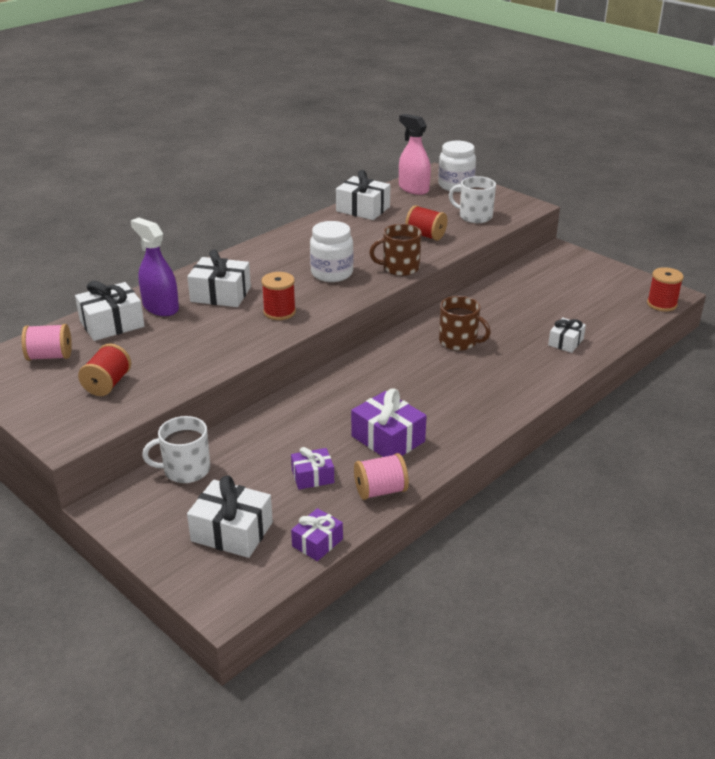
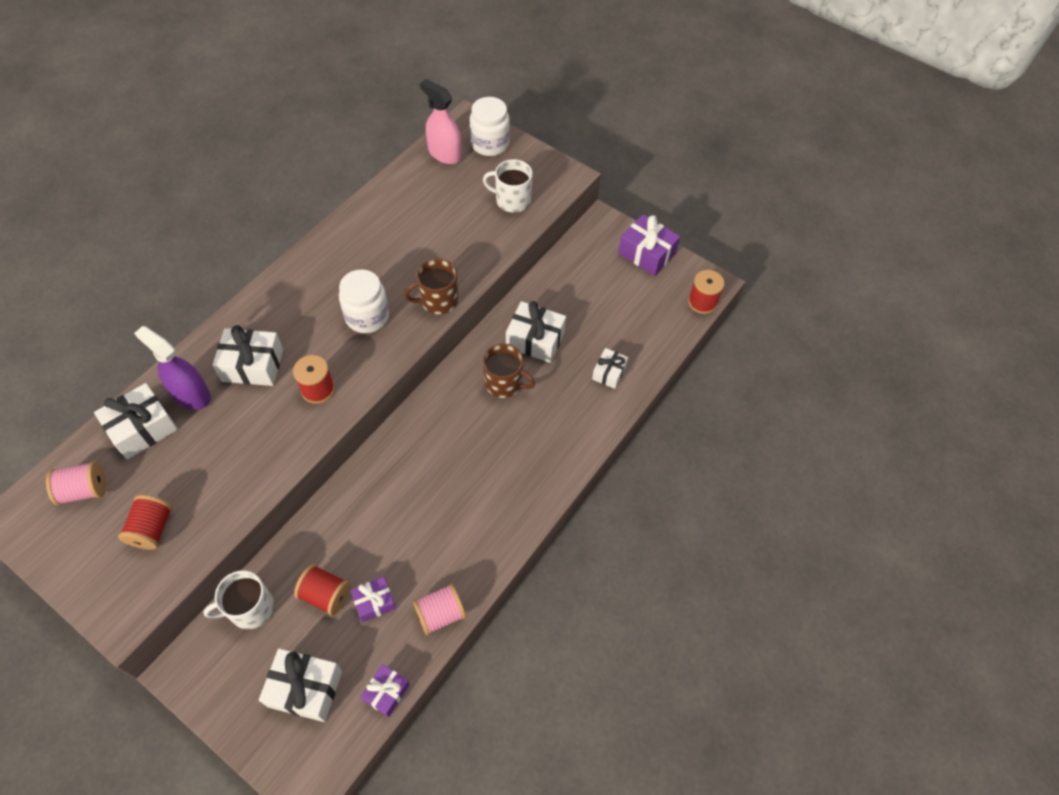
camera: 10 degrees left, 25 degrees up
white gift [336,170,390,220] -> white gift moved to [506,301,566,363]
purple gift [351,388,427,457] -> purple gift moved to [618,214,680,276]
red spool [405,205,447,241] -> red spool moved to [294,564,351,616]

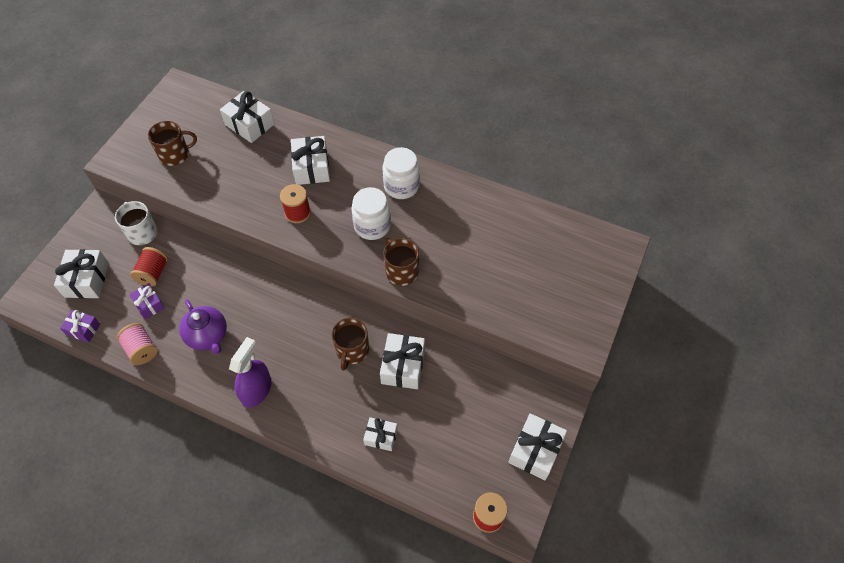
camera: 80 degrees right, 0 degrees up
pink spool [46,462,106,505] -> none
red spool [118,495,173,550] -> brown mug [148,121,197,166]
purple spray bottle [134,326,211,410] -> purple spray bottle moved to [229,337,272,408]
pink spray bottle [420,79,462,164] -> none
white jar [470,97,510,156] -> white jar moved to [382,147,420,199]
white mug [483,159,533,213] -> none
purple gift [618,214,680,276] -> white gift [508,413,567,480]
none -> purple teapot [179,299,227,354]

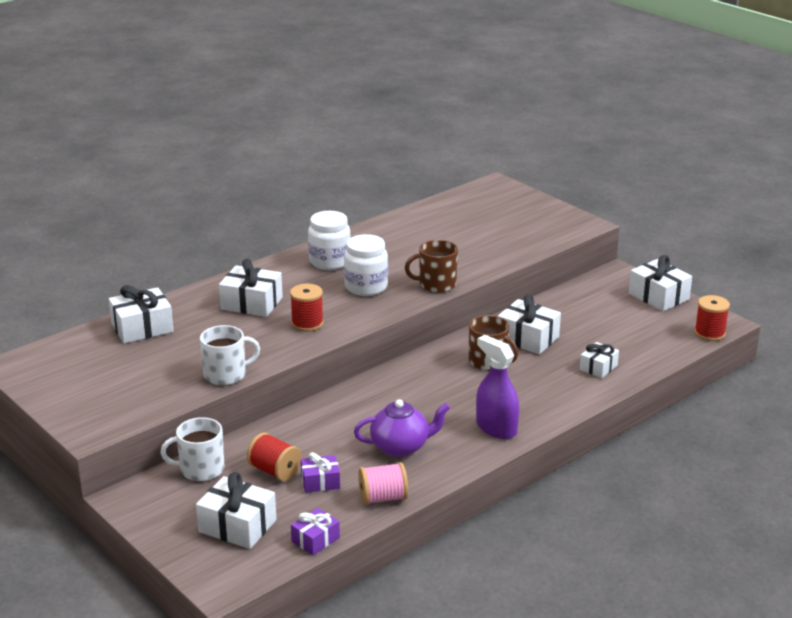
camera: 65 degrees left, 30 degrees down
brown mug [148,121,197,166] -> none
none -> white mug [200,325,260,385]

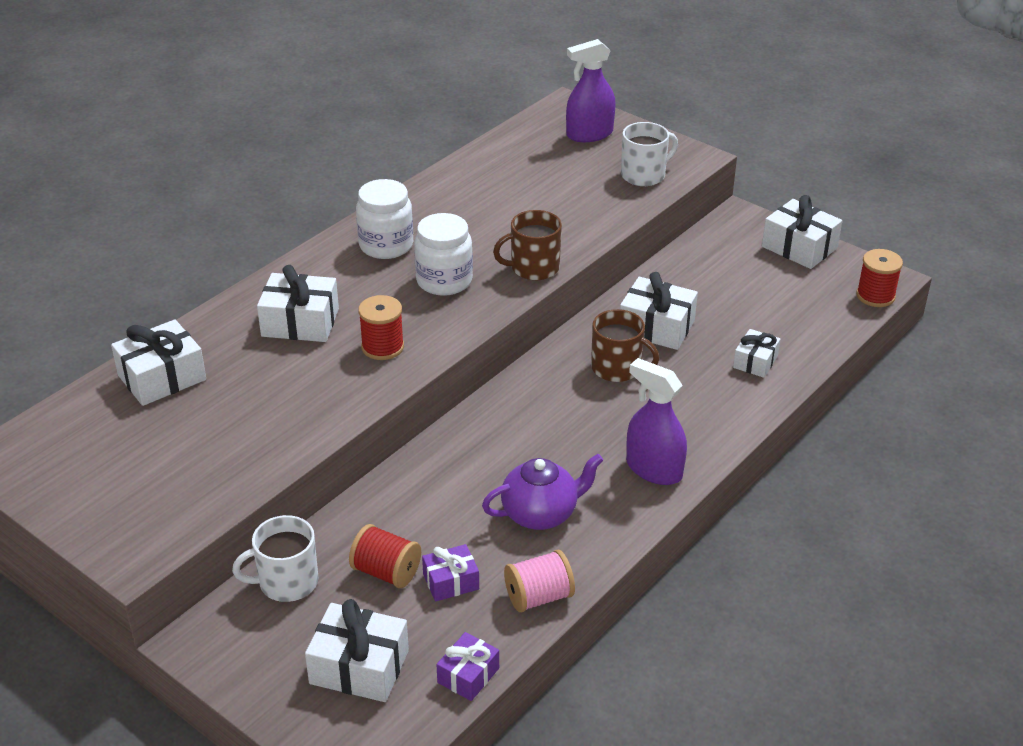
camera: 10 degrees left, 10 degrees up
white mug [200,325,260,385] -> white mug moved to [621,122,678,186]
none -> purple spray bottle [566,39,616,142]

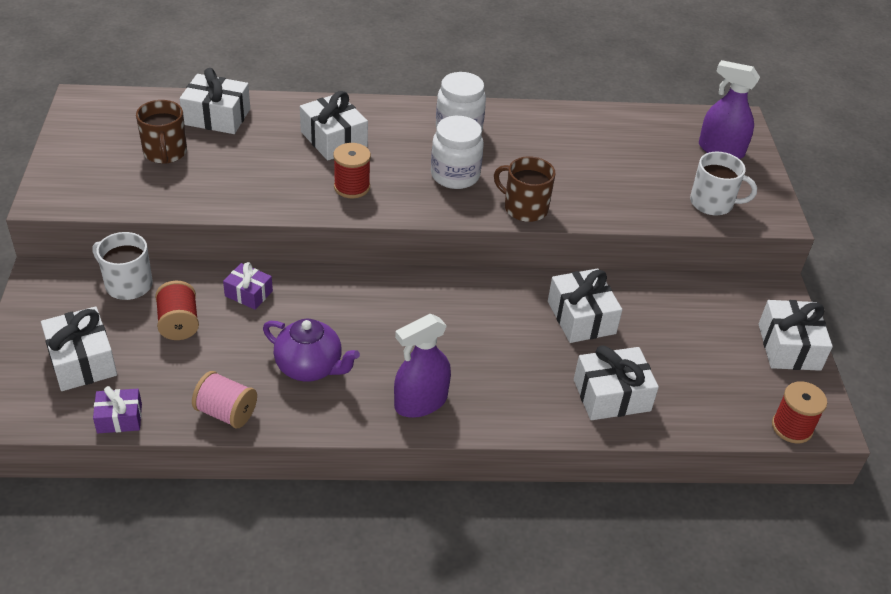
camera: 45 degrees right, 5 degrees up
purple gift [422,544,479,602] -> purple gift moved to [223,262,273,310]
brown mug [591,309,659,382] -> brown mug moved to [136,100,187,164]
purple spray bottle [626,358,687,485] -> purple spray bottle turned 120 degrees counterclockwise [394,314,451,418]
white gift [733,329,781,378] -> white gift [574,345,659,420], size x1.64

